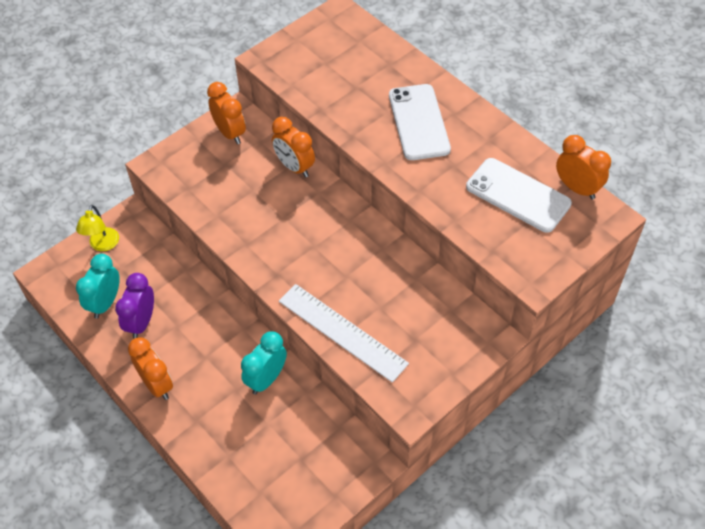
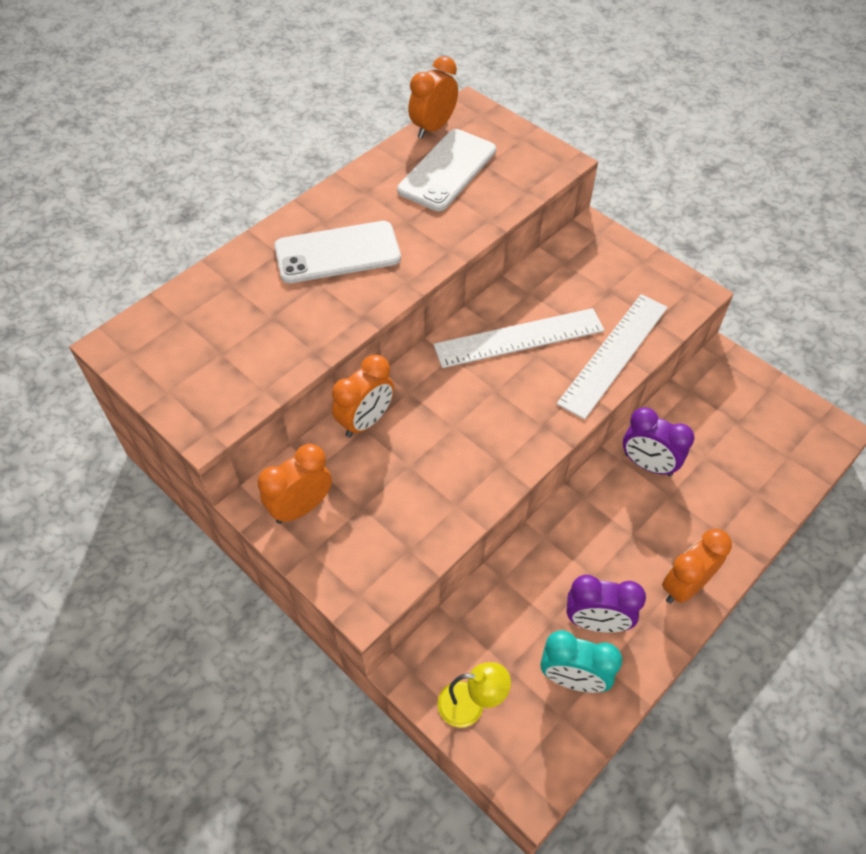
camera: 95 degrees left, 0 degrees up
turquoise clock [241,331,287,395] -> purple clock [623,407,695,476]
none -> white ruler [433,308,604,368]

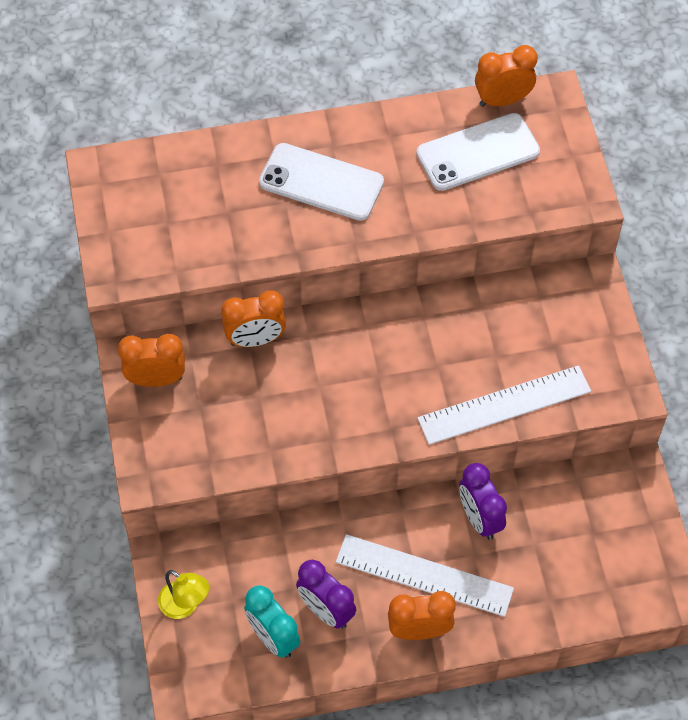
camera: 35 degrees right, 5 degrees up
white ruler [433,308,604,368] -> white ruler moved to [336,534,514,617]

